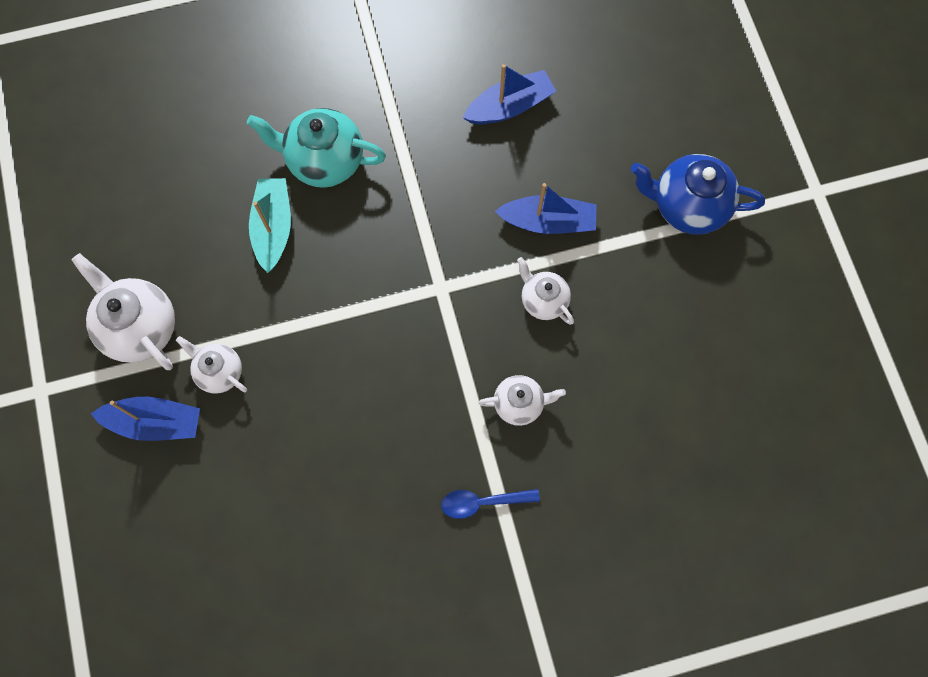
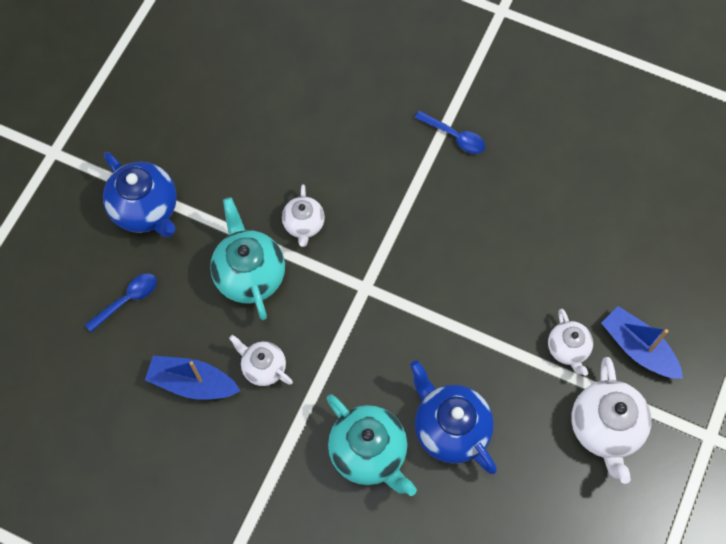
camera: 140 degrees left, 5 degrees down
turquoise boat [249,178,291,273] -> blue teapot [410,360,497,474]
white teapot [478,375,566,426] -> white teapot moved to [229,335,293,386]
blue boat [495,183,597,234] -> turquoise teapot [210,197,285,320]
none -> blue spoon [85,273,157,332]

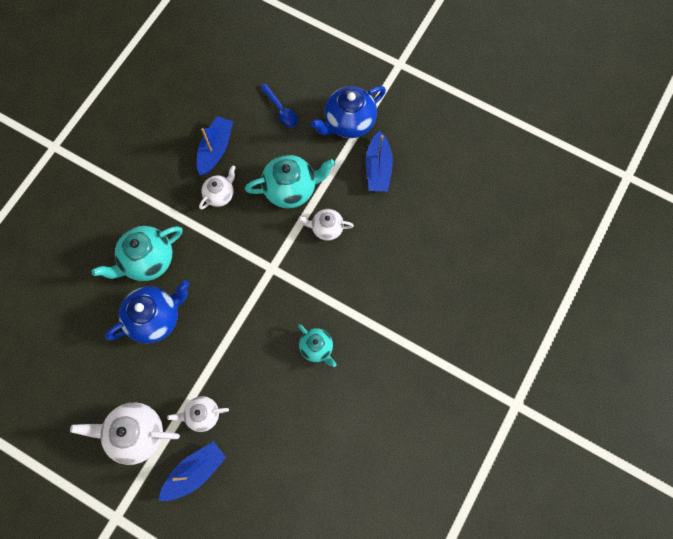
camera: 95 degrees right, 5 degrees up
blue spoon [414,111,485,154] -> none
none -> turquoise teapot [298,324,337,367]
none -> blue boat [366,131,393,191]

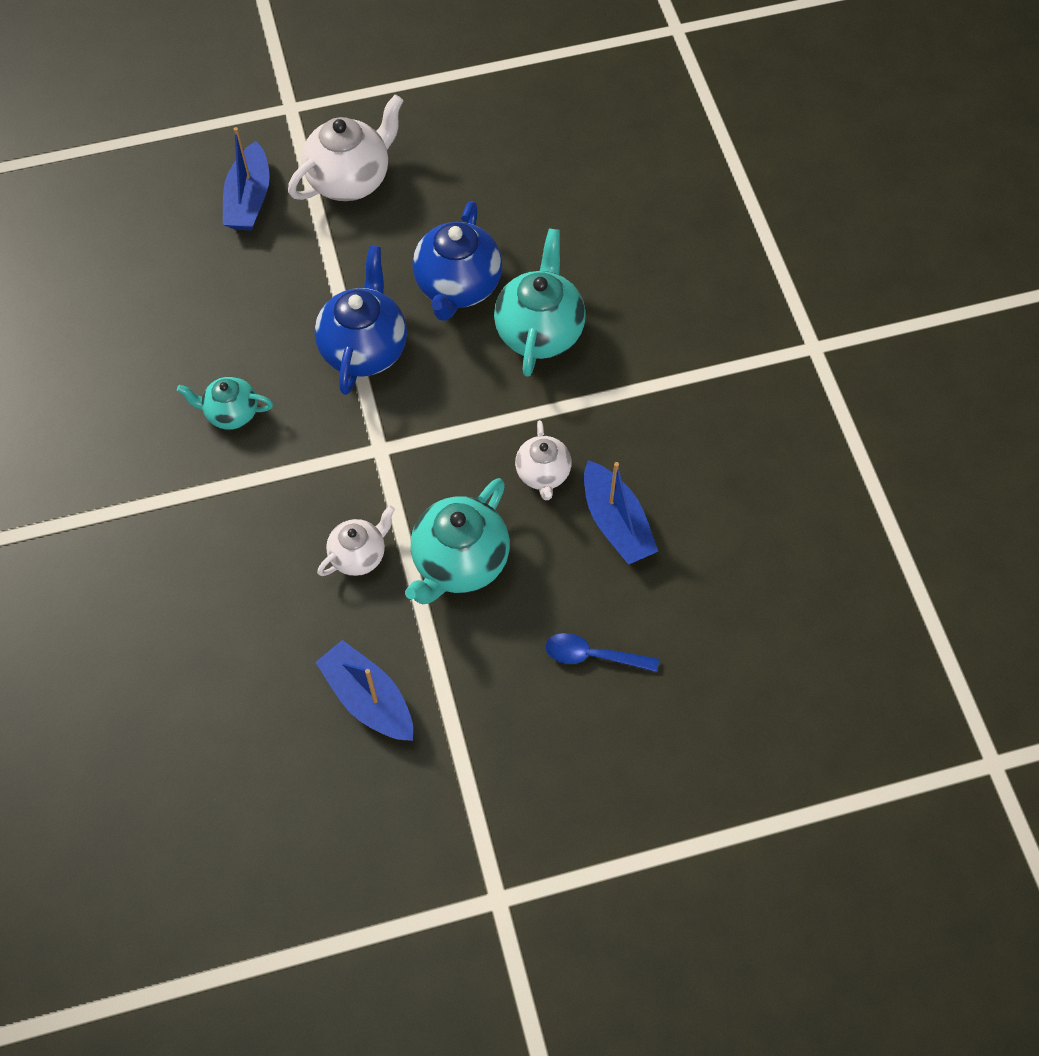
camera: 135 degrees right, 10 degrees down
white teapot [167,396,229,432] -> none
blue teapot [311,86,386,138] -> blue teapot moved to [314,245,407,395]

